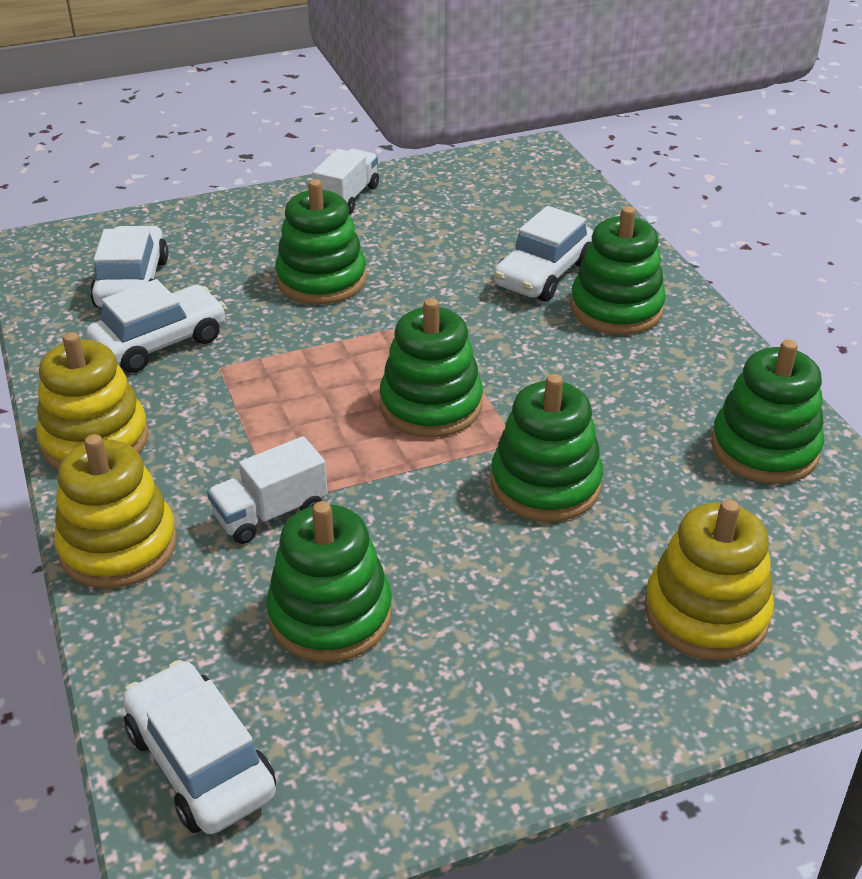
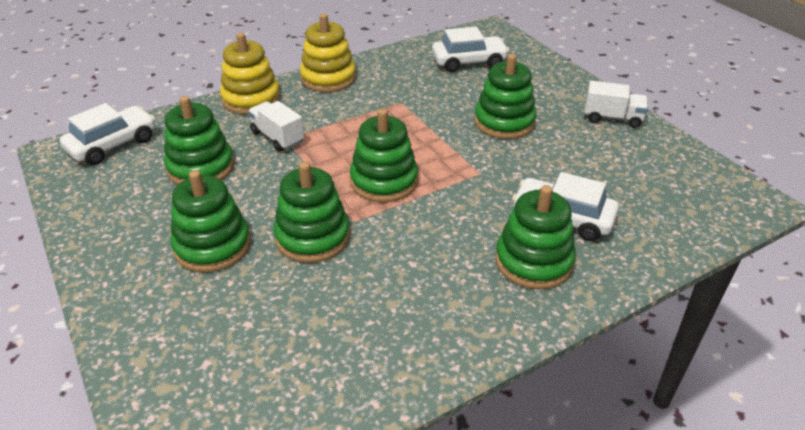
camera: 80 degrees right, 0 degrees up
white car [86,279,226,373] -> none
yellow stacking toy [645,499,774,660] -> none
green stacking toy [711,340,824,484] -> green stacking toy moved to [170,170,251,272]

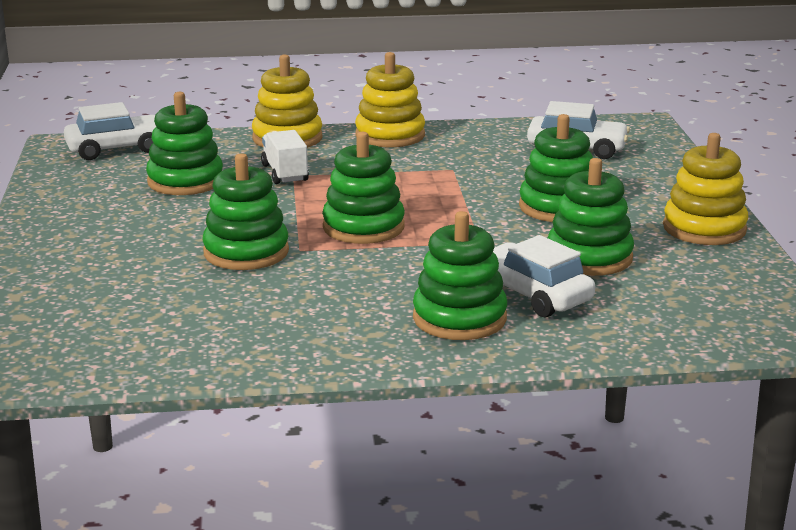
camera: 25 degrees right, 15 degrees down
green stacking toy [170,170,251,272] -> green stacking toy moved to [548,158,634,276]
white truck [584,81,648,128] -> yellow stacking toy [663,133,749,245]

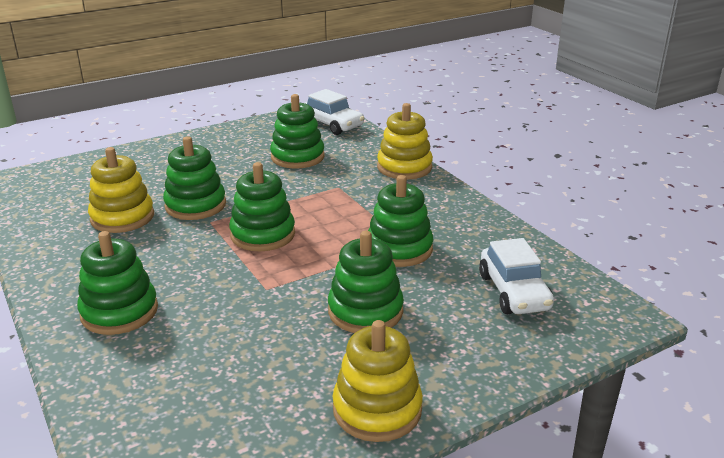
camera: 65 degrees right, 5 degrees up
white truck [261,130,309,184] -> none
yellow stacking toy [355,52,425,147] -> yellow stacking toy moved to [88,147,154,233]
white car [493,235,595,317] -> none
green stacking toy [548,158,634,276] -> green stacking toy moved to [368,175,433,267]

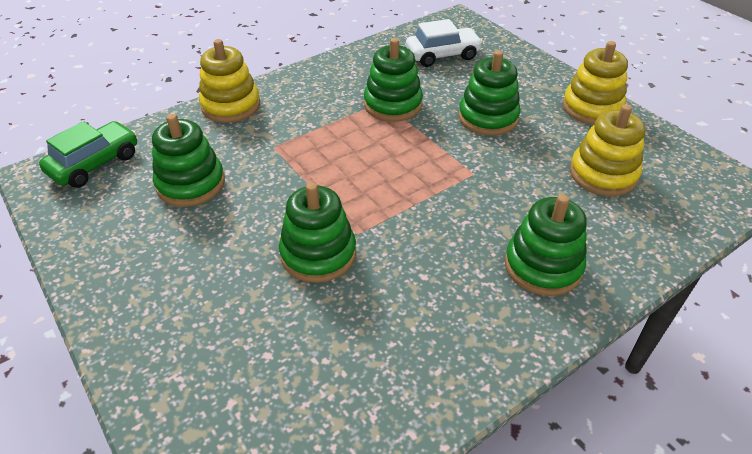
camera: 95 degrees left, 15 degrees up
yellow stacking toy [88,147,154,233] -> yellow stacking toy moved to [570,104,645,196]
green stacking toy [229,162,295,251] -> none
white car [305,89,364,135] -> green car [39,121,137,188]

